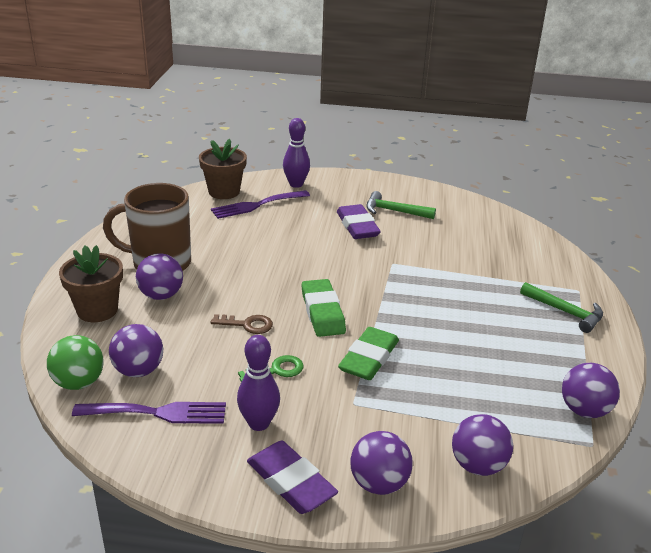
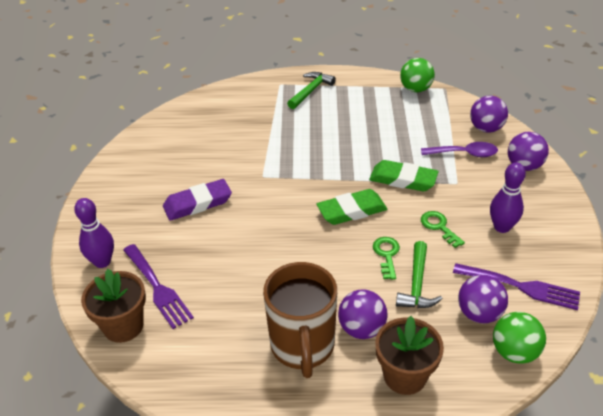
camera: 95 degrees left, 10 degrees up
purple fork [72,402,226,424] -> purple fork turned 120 degrees clockwise [453,263,580,310]
brown key [211,314,273,334] -> green key [373,237,400,280]
purple eraser [247,441,338,514] -> none
green hammer [366,191,436,219] -> green hammer moved to [396,241,443,308]
purple ball [562,363,620,418] -> green ball [400,58,435,92]
none -> purple spoon [421,142,498,157]

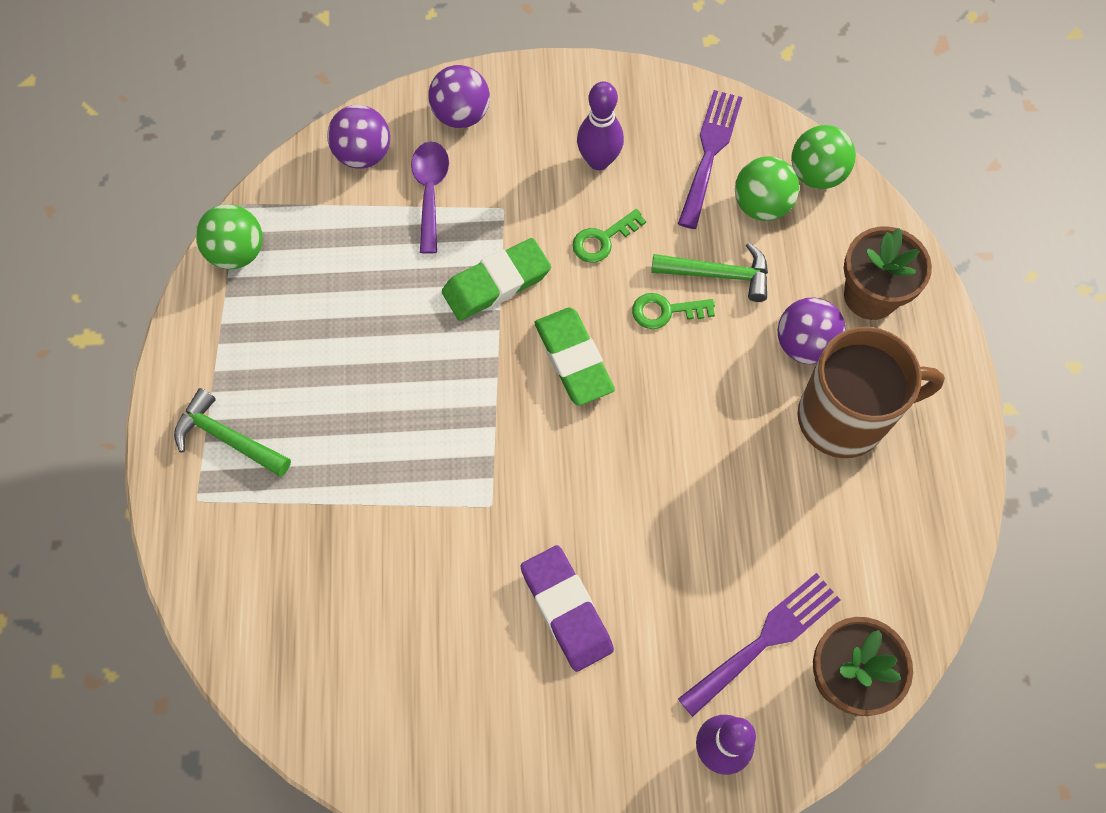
camera: 95 degrees left, 25 degrees up
green eraser [369,160,439,192] -> green eraser turned 45 degrees clockwise [442,238,551,321]
purple ball [458,275,508,323] -> green ball [735,156,799,221]

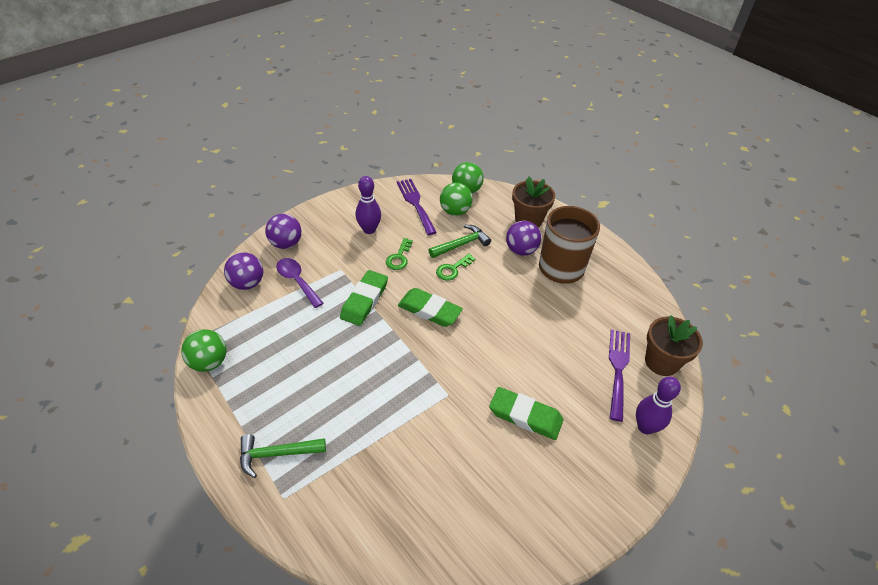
camera: 40 degrees left, 20 degrees down
purple eraser [520,545,614,672] -> green eraser [489,387,563,440]

